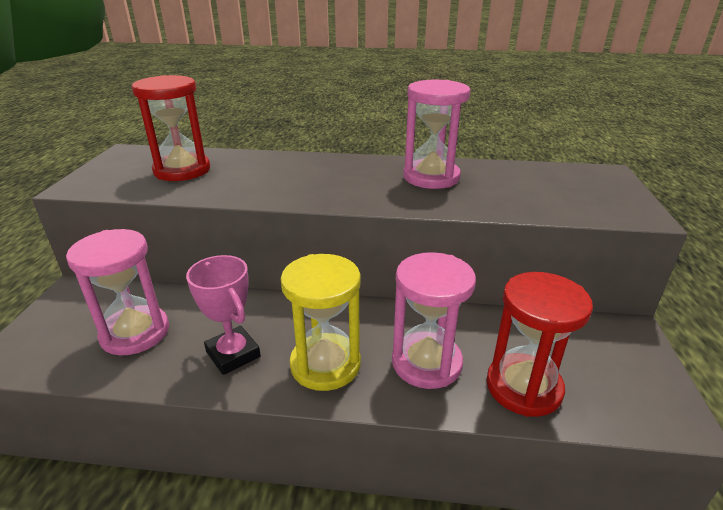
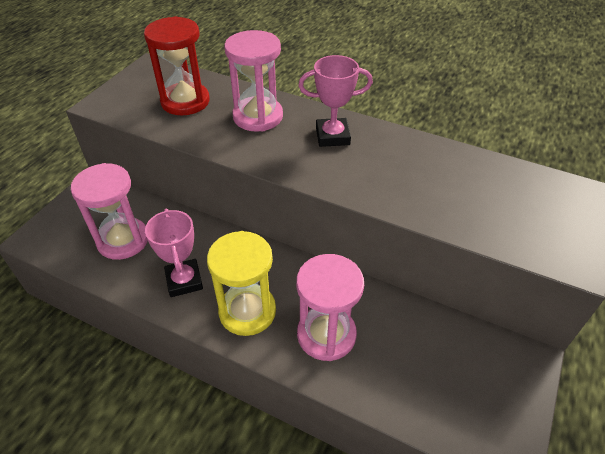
camera: 20 degrees right, 15 degrees up
pink hourglass [403,80,471,189] -> pink hourglass moved to [224,30,283,132]
red hourglass [486,272,593,417] -> none
none -> pink trophy [298,55,373,147]

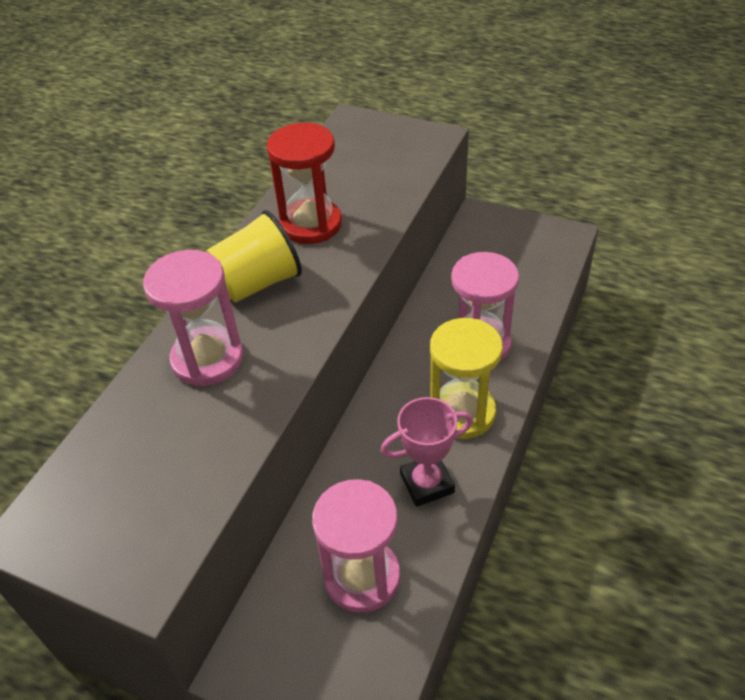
camera: 90 degrees left, 0 degrees up
red hourglass [144,16,210,115] -> red hourglass moved to [267,123,342,244]
pink trophy [298,55,373,147] -> yellow cup [206,210,302,302]

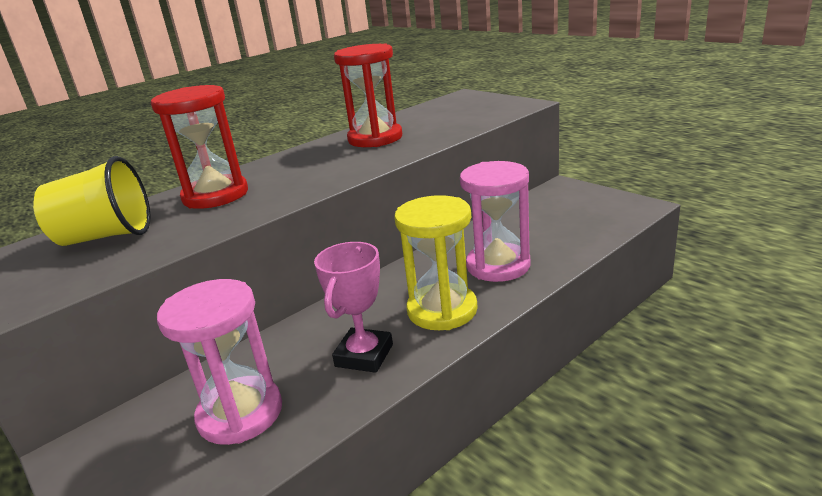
camera: 25 degrees right, 20 degrees down
pink hourglass [143,250,244,386] -> red hourglass [151,85,248,209]
yellow cup [206,210,302,302] -> yellow cup moved to [33,156,151,246]
pink trophy [381,397,473,507] -> pink trophy turned 75 degrees counterclockwise [314,242,393,373]

